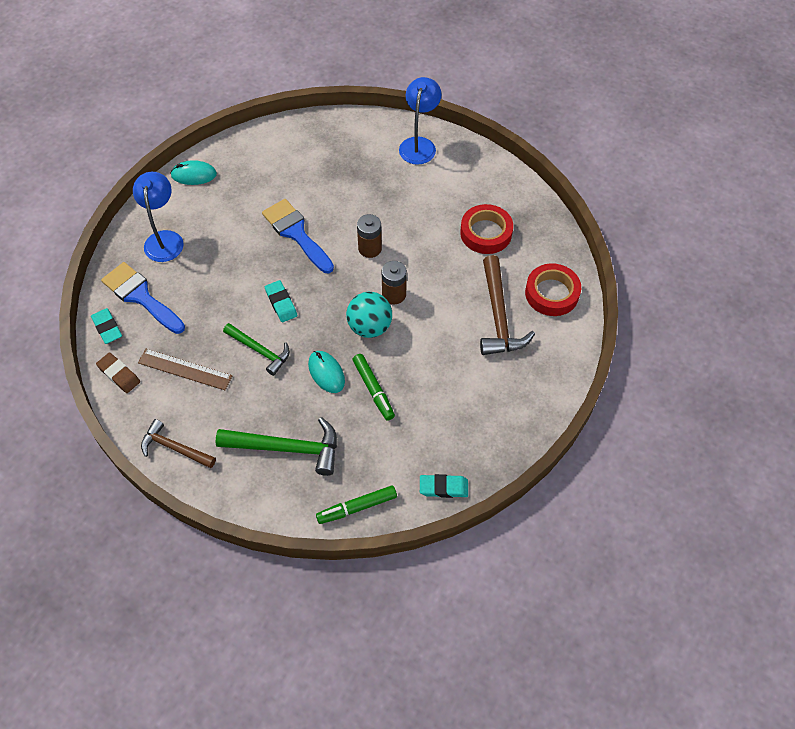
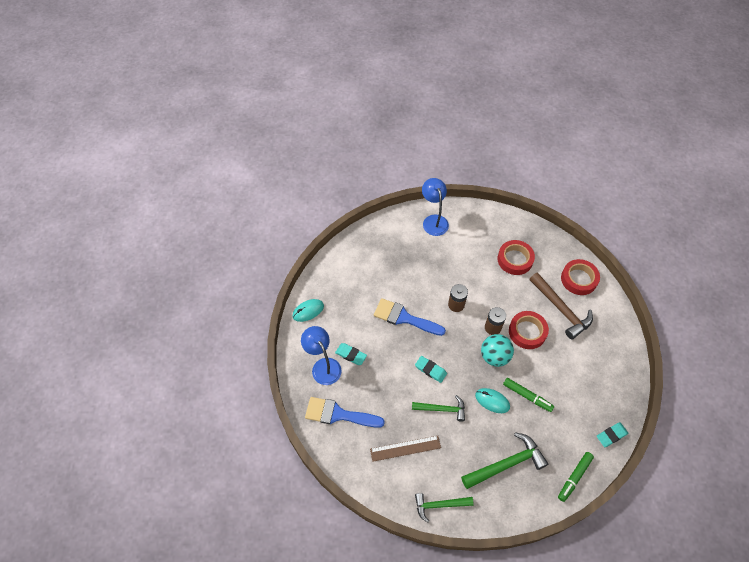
camera: 30 degrees left, 0 degrees up
turquoise eraser [91,308,122,344] -> turquoise eraser moved to [335,343,367,365]
brown eraser [96,352,140,393] -> none
brown hammer [141,419,216,468] -> green hammer [415,493,474,522]
none -> red tape [509,311,549,349]

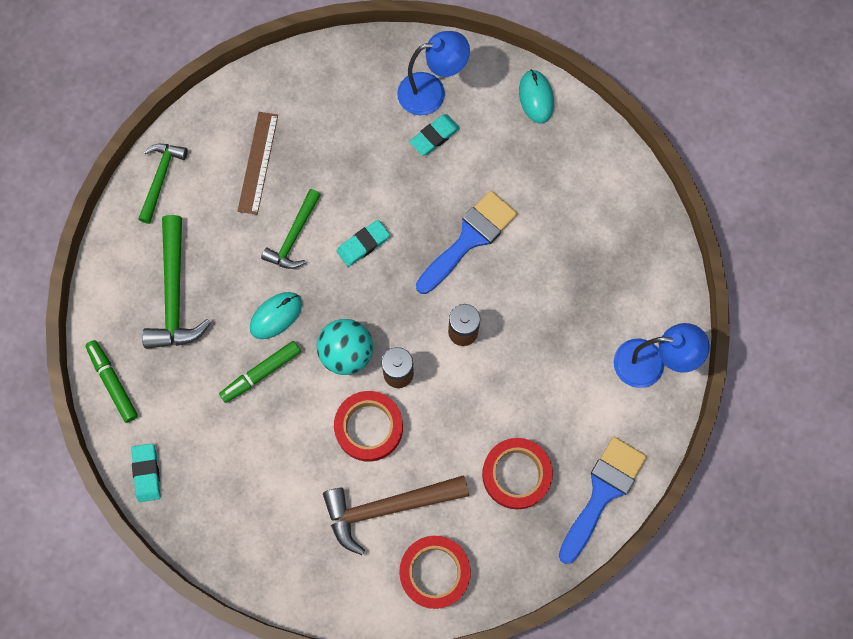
camera: 110 degrees right, 15 degrees up
blue brush [305,397,385,428] -> blue brush moved to [559,437,647,564]

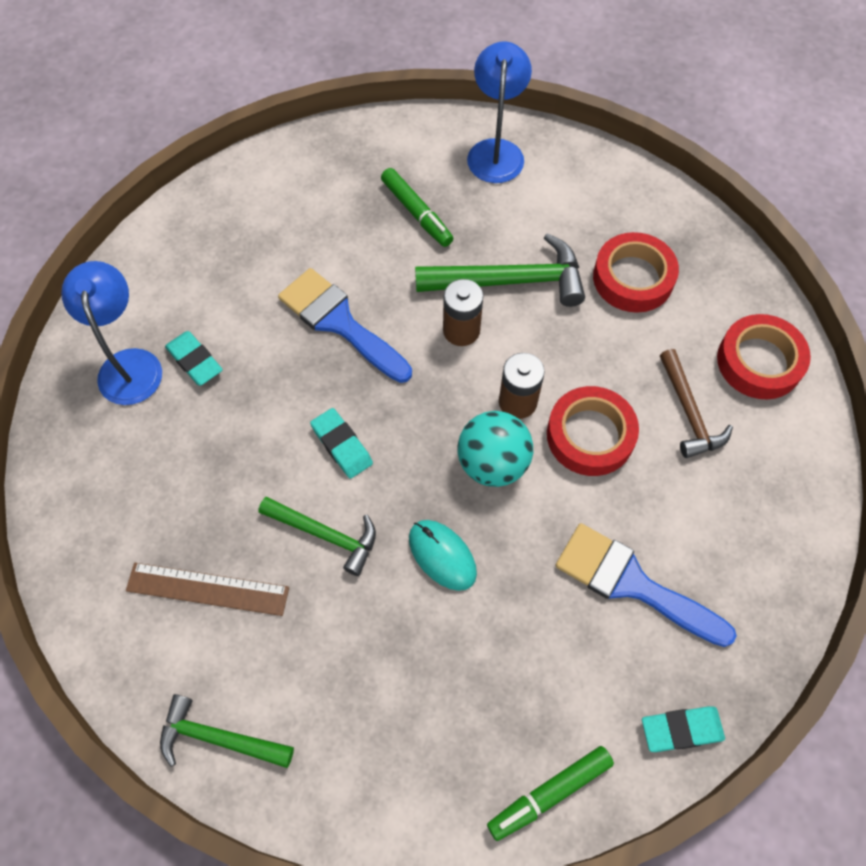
camera: 90 degrees left, 10 degrees down
green hammer [142,215,211,349] -> green hammer moved to [415,233,585,307]
green marker [219,341,301,403] -> green marker moved to [381,168,454,247]
brown hammer [323,475,469,555] -> brown hammer [660,349,733,458], size x0.65
turquoise mouse [519,70,554,124] -> none
blue brush [559,437,647,564] -> blue brush moved to [555,523,737,647]

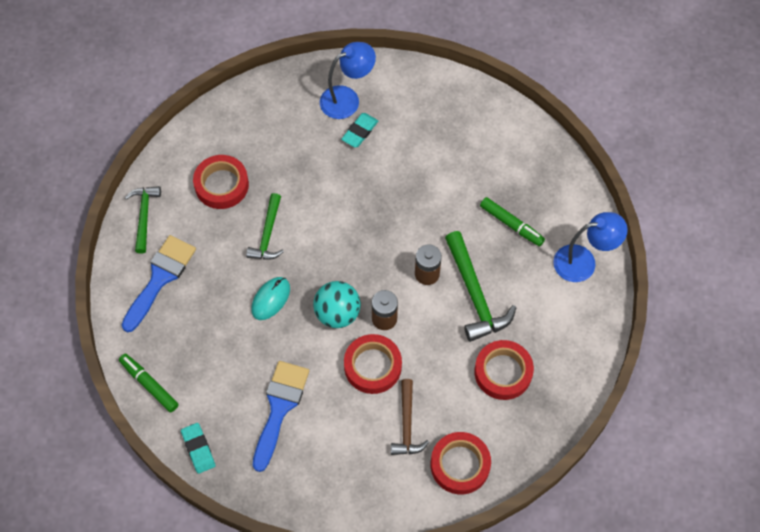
camera: 75 degrees right, 0 degrees up
brown ruler [126,563,289,616] -> red tape [193,155,249,209]
blue brush [278,268,412,383] -> blue brush moved to [122,235,196,332]
turquoise eraser [310,408,373,479] -> none
green marker [381,168,454,247] -> green marker turned 90 degrees counterclockwise [480,197,545,246]
brown hammer [660,349,733,458] -> brown hammer turned 60 degrees counterclockwise [391,379,429,455]

